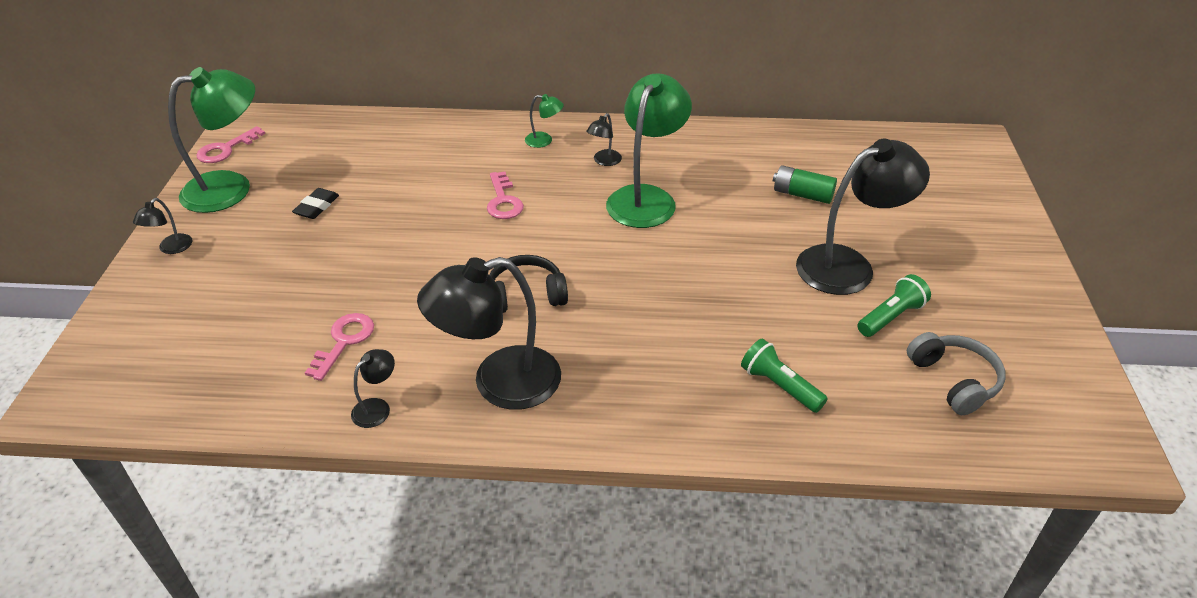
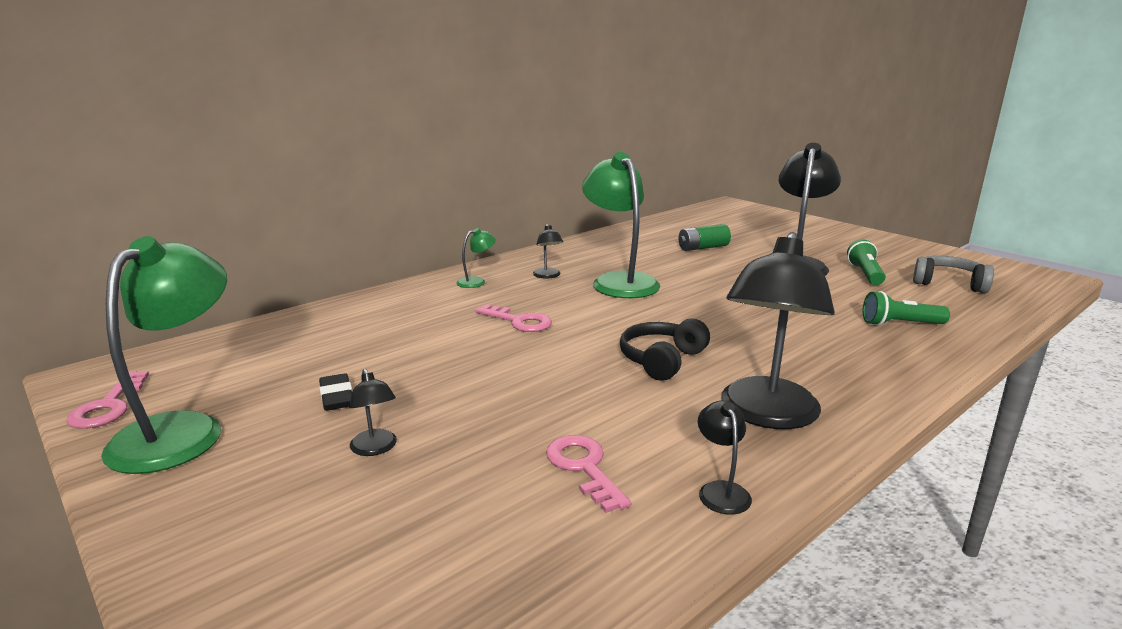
camera: 45 degrees left, 20 degrees down
black lamp [133,198,192,254] -> black lamp moved to [349,368,397,456]

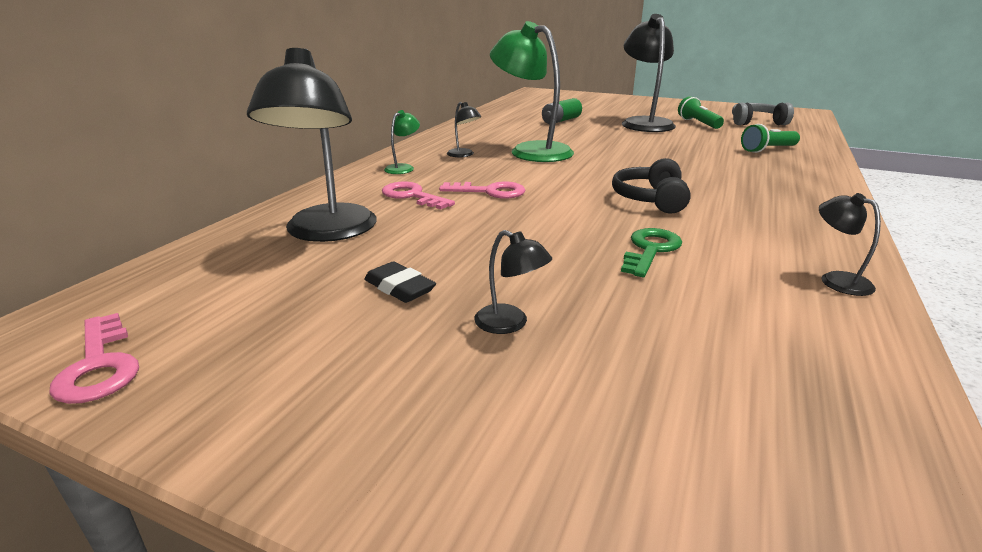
camera: 25 degrees left, 5 degrees up
green lamp [101,236,227,474] -> none
pink key [546,435,631,513] -> pink key moved to [382,182,455,209]
black lamp [721,232,835,429] -> black lamp moved to [247,48,377,242]
none -> green key [621,228,682,277]

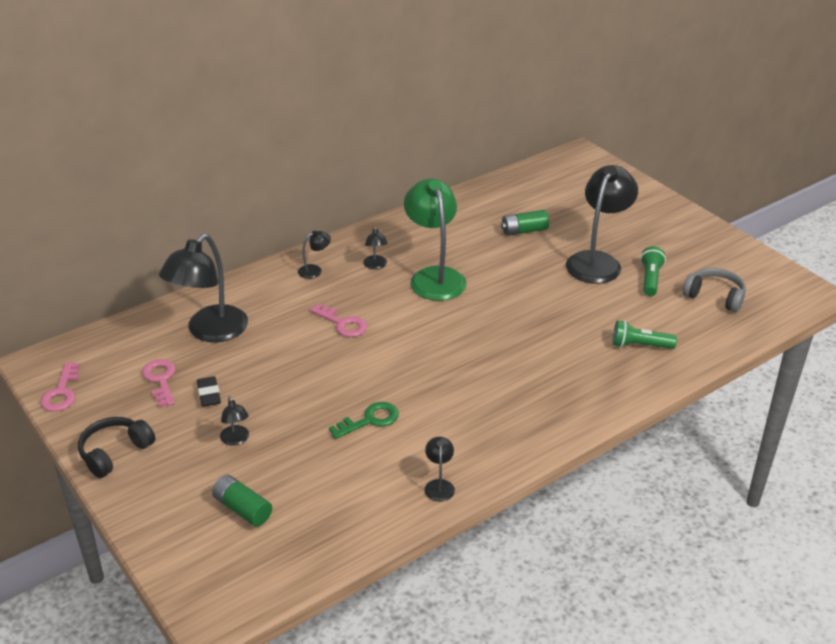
camera: 30 degrees right, 10 degrees up
pink key [382,182,455,209] -> pink key moved to [142,359,175,407]
green lamp [384,110,420,174] -> black lamp [298,231,331,279]
black headphones [612,158,691,214] -> black headphones moved to [78,417,155,478]
none -> green battery [212,475,272,527]

